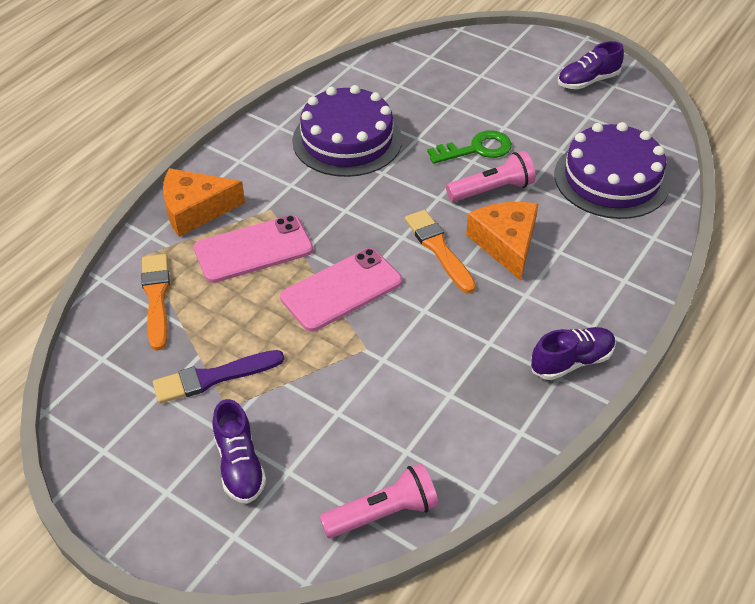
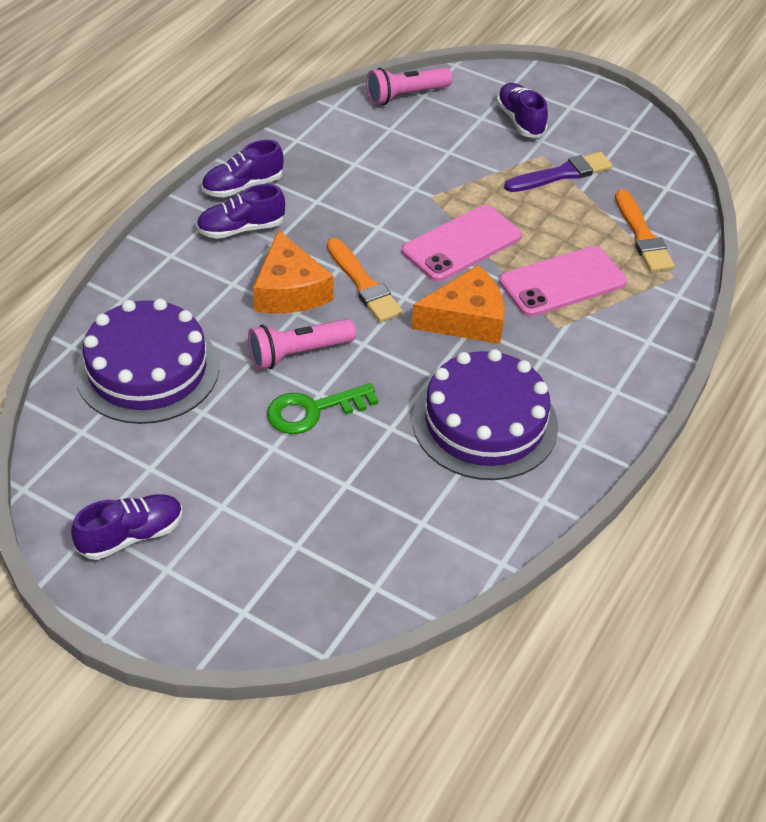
camera: 175 degrees right, 0 degrees up
orange cheese [163,168,245,237] -> orange cheese moved to [411,265,505,344]
none -> purple shoe [196,184,285,239]

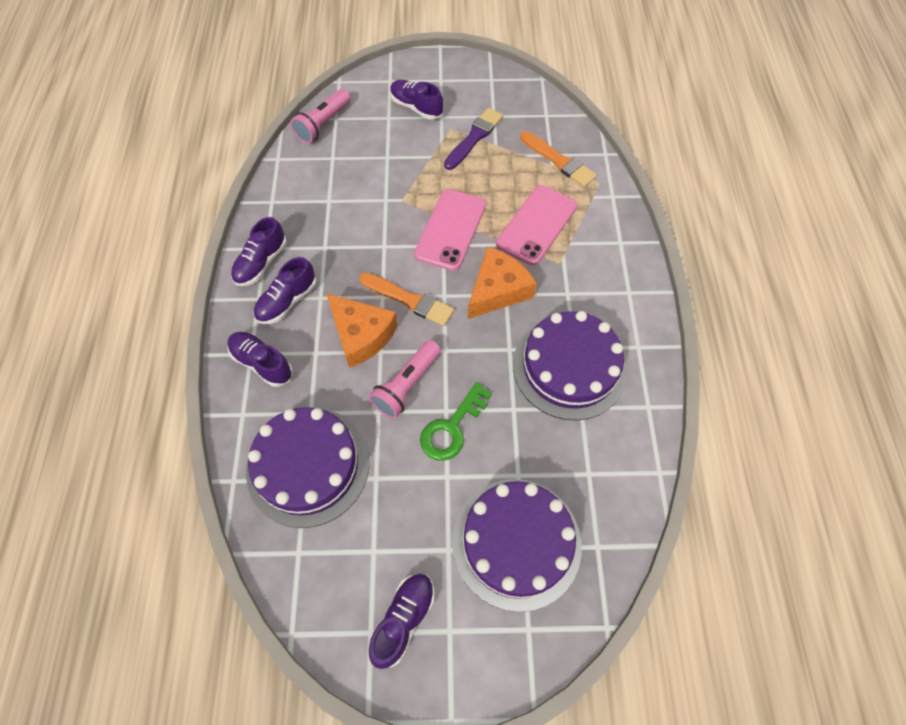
camera: 30 degrees left, 15 degrees up
none -> purple shoe [228,332,293,387]
none -> purple cake [452,479,582,612]

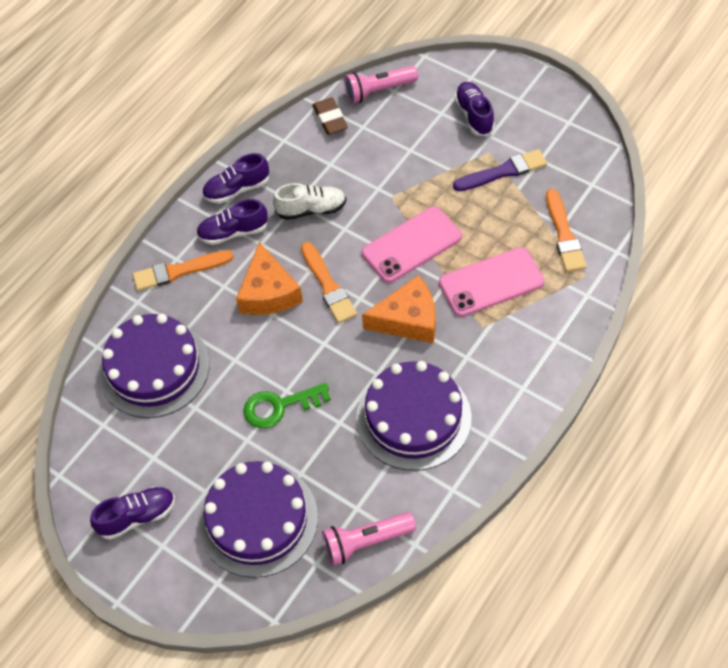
camera: 40 degrees right, 5 degrees down
purple shoe [228,332,293,387] -> orange brush [133,250,234,291]
pink flashlight [369,340,441,419] -> pink flashlight moved to [322,512,416,566]
none -> white shoe [273,183,346,220]
none -> brown eraser [312,98,348,135]

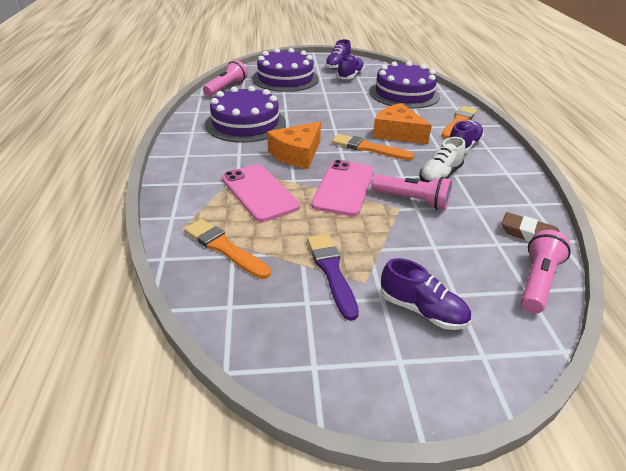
camera: 135 degrees right, 20 degrees down
purple shoe [202,153,269,203] -> purple shoe moved to [337,54,365,79]
green key [243,383,331,428] -> none
pink phone [439,247,544,317] -> pink phone turned 60 degrees counterclockwise [221,164,300,222]
purple brush [453,149,547,191] -> purple brush turned 135 degrees clockwise [307,234,359,321]
none -> pink flashlight [371,174,452,210]

